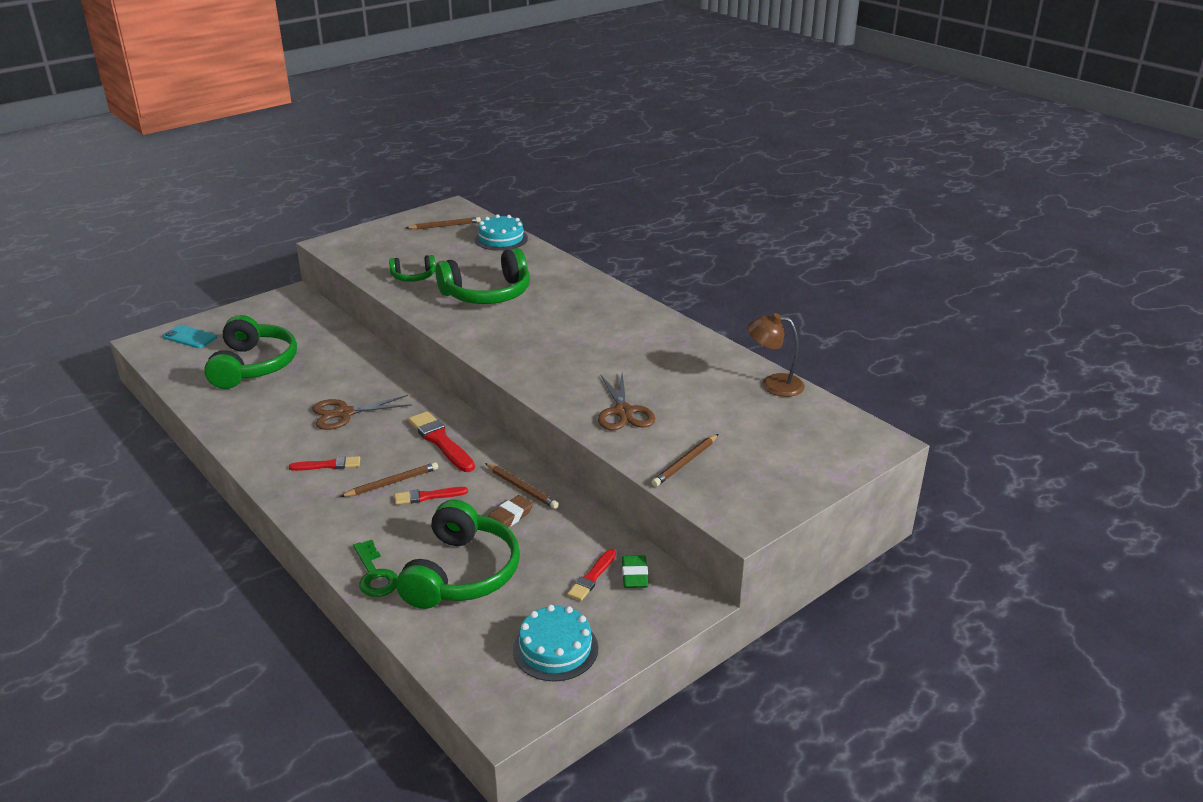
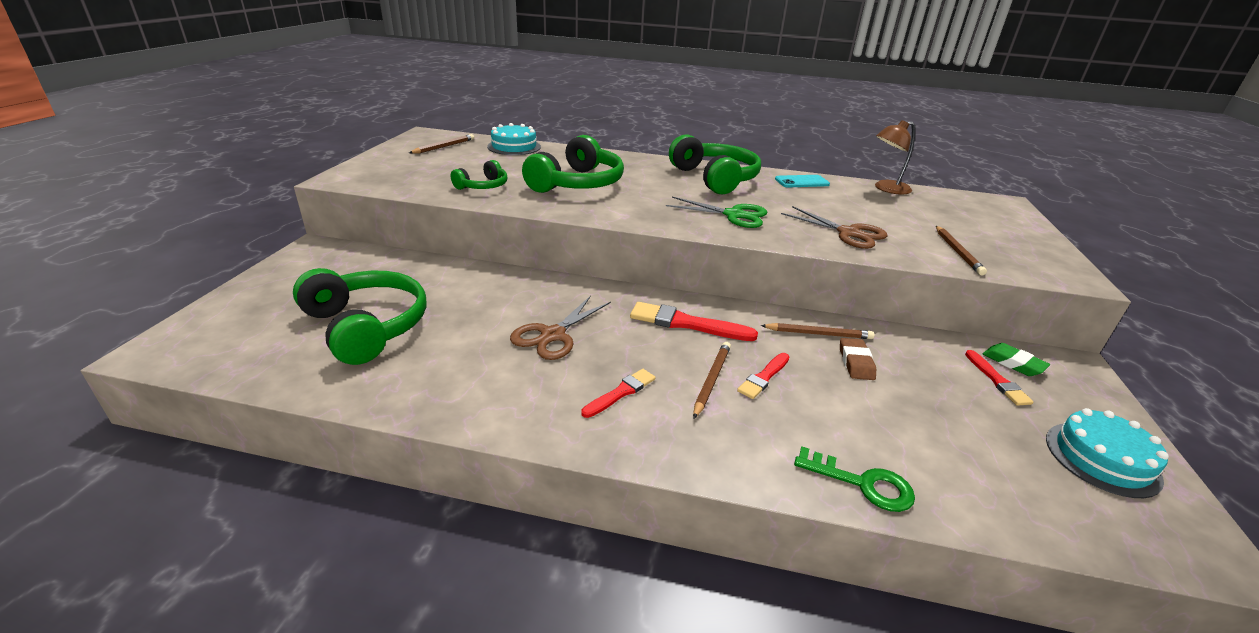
camera: 40 degrees left, 0 degrees up
turquoise phone [163,325,217,348] -> turquoise phone moved to [775,175,830,188]
green headphones [396,499,520,609] -> green headphones moved to [669,134,761,194]
none -> green scissors [666,197,767,228]

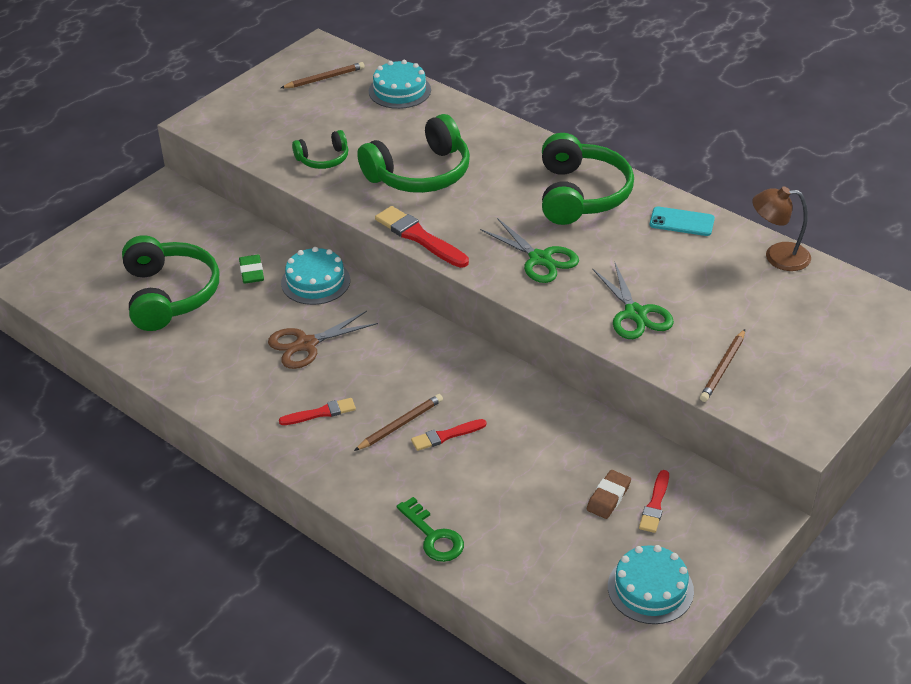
camera: 30 degrees right, 10 degrees up
red brush [630,302,758,341] -> red brush moved to [375,206,469,268]
brown pencil [761,323,874,339] -> none
brown scissors [781,206,887,249] -> green scissors [592,263,674,339]
brown eraser [840,338,876,380] -> brown eraser moved to [587,470,631,519]
green eraser [983,343,1050,376] -> green eraser moved to [239,255,264,284]
none -> turquoise cake [281,247,350,305]

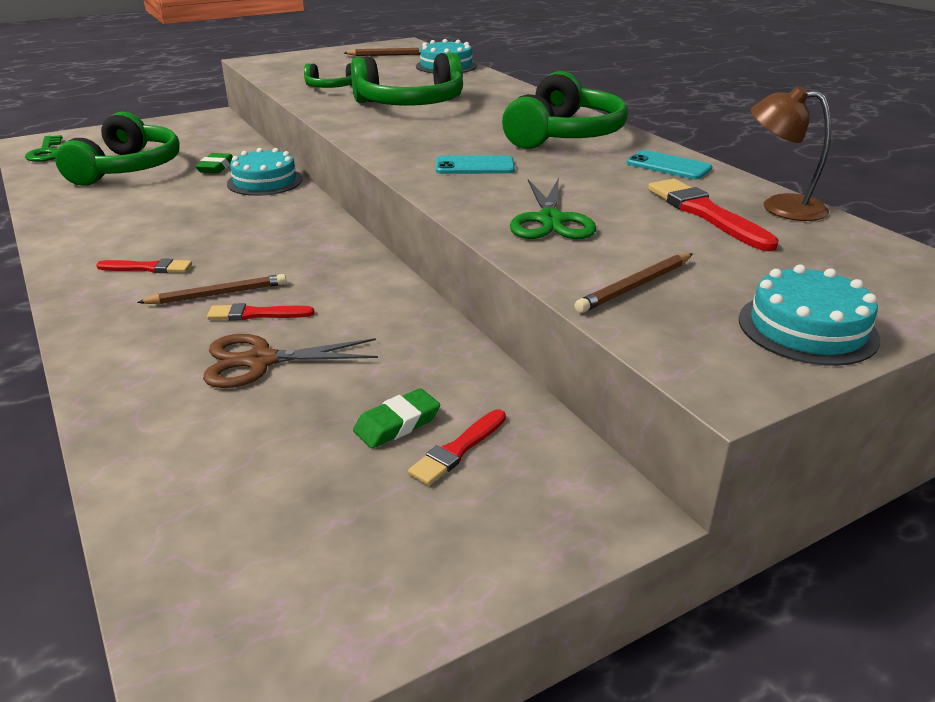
camera: 20 degrees right, 10 degrees down
brown scissors [268,311,378,369] -> brown scissors moved to [203,334,378,388]
red brush [375,206,469,268] -> red brush moved to [648,179,779,251]
green key [396,497,464,562] -> green key moved to [25,135,63,162]
green scissors [480,218,579,283] -> turquoise phone [436,155,515,174]
brown eraser [587,470,631,519] -> green eraser [353,388,440,448]
turquoise cake [608,545,694,624] -> turquoise cake moved to [739,265,880,366]

